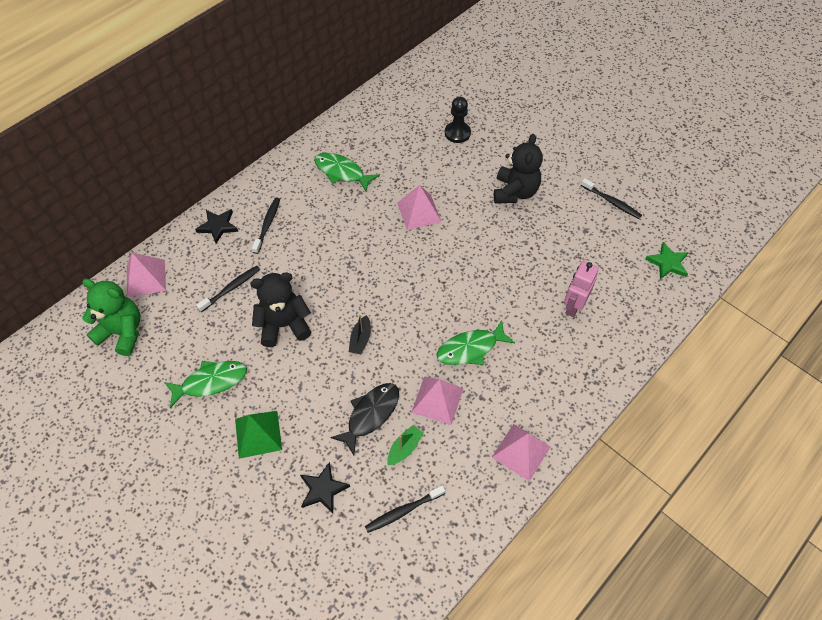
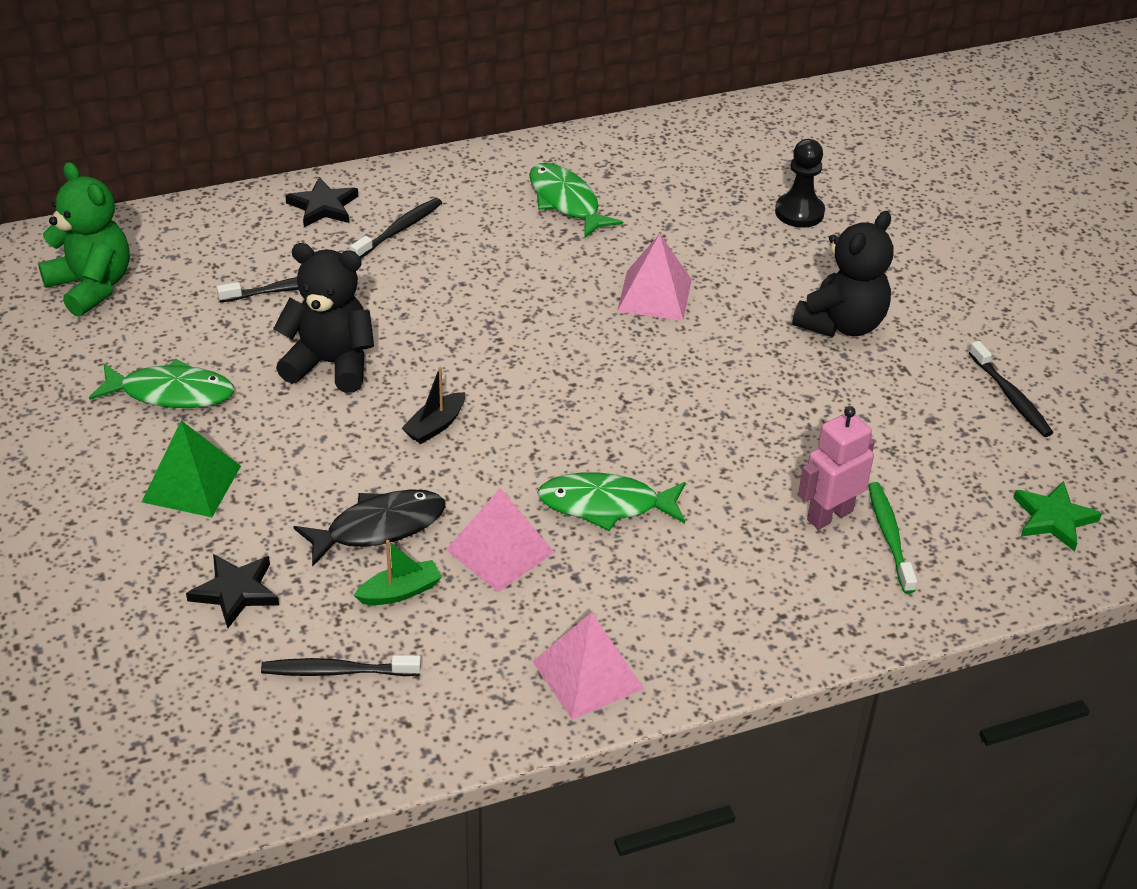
camera: 25 degrees right, 15 degrees down
pink pyramid [127,253,166,297] -> none
none -> green toothbrush [868,482,917,594]

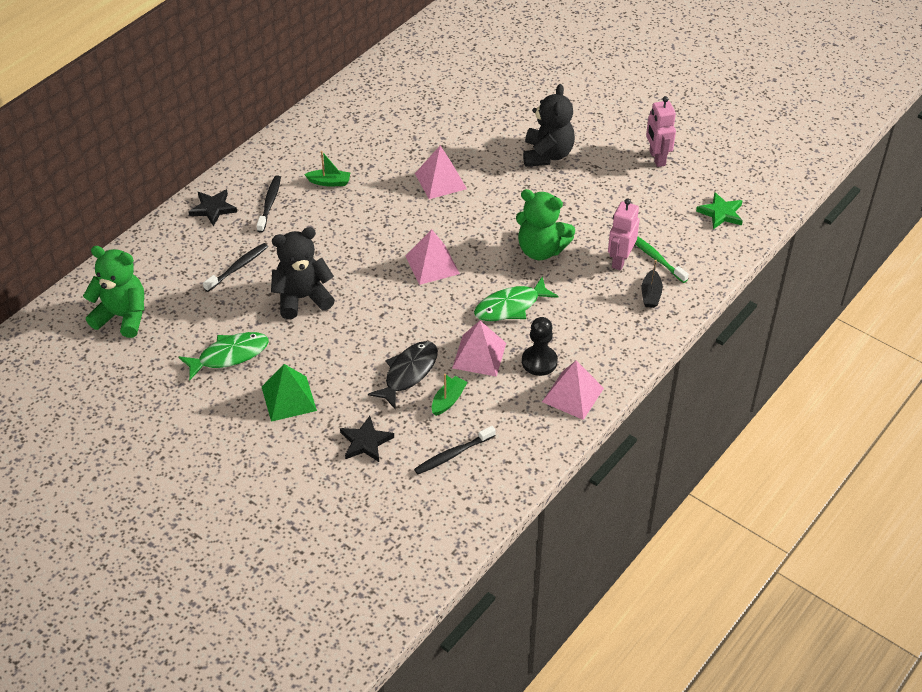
camera: 30 degrees left, 5 degrees up
black boat [401,367,465,444] -> black boat moved to [642,260,663,308]
green fish [529,163,623,238] -> none
black pawn [775,139,825,228] -> black pawn moved to [522,317,558,376]
black toothbrush [969,341,1053,437] -> pink robot [646,96,676,167]
none -> green boat [304,151,350,186]
none -> pink pyramid [406,229,460,285]
none -> green teddy bear [516,189,575,260]

